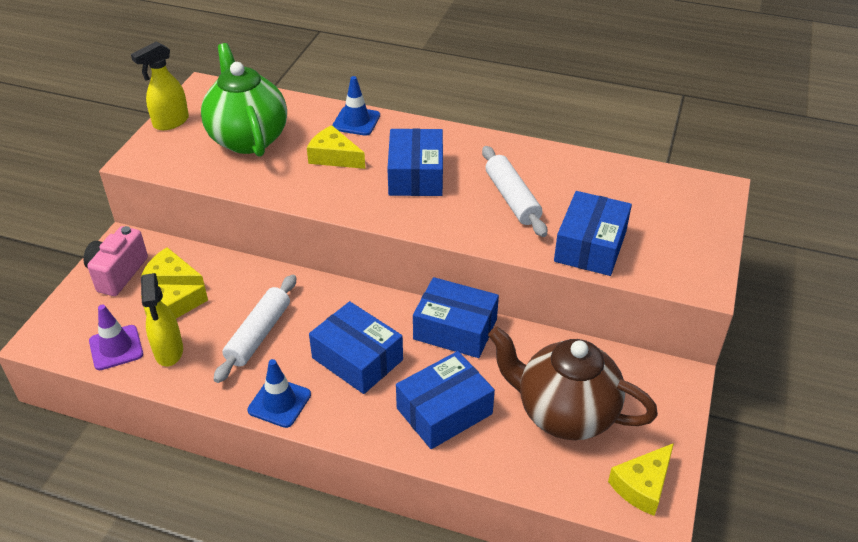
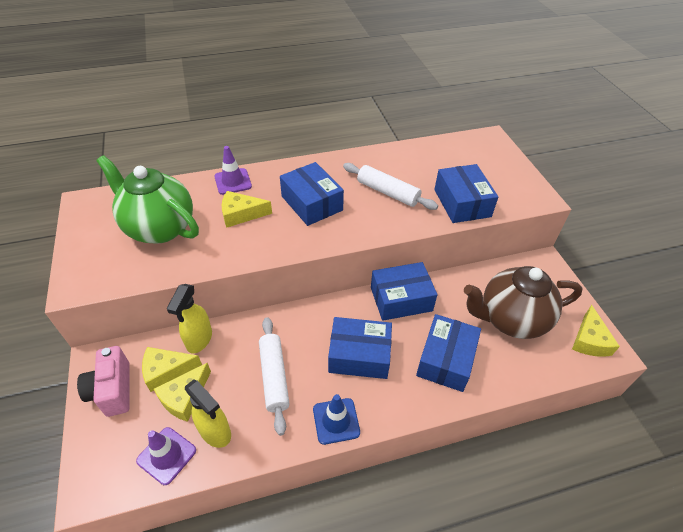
camera: 35 degrees left, 5 degrees up
yellow spray bottle [131,42,189,130] -> yellow spray bottle moved to [167,284,212,354]
blue traffic cone [332,76,380,136] -> purple traffic cone [214,146,252,195]

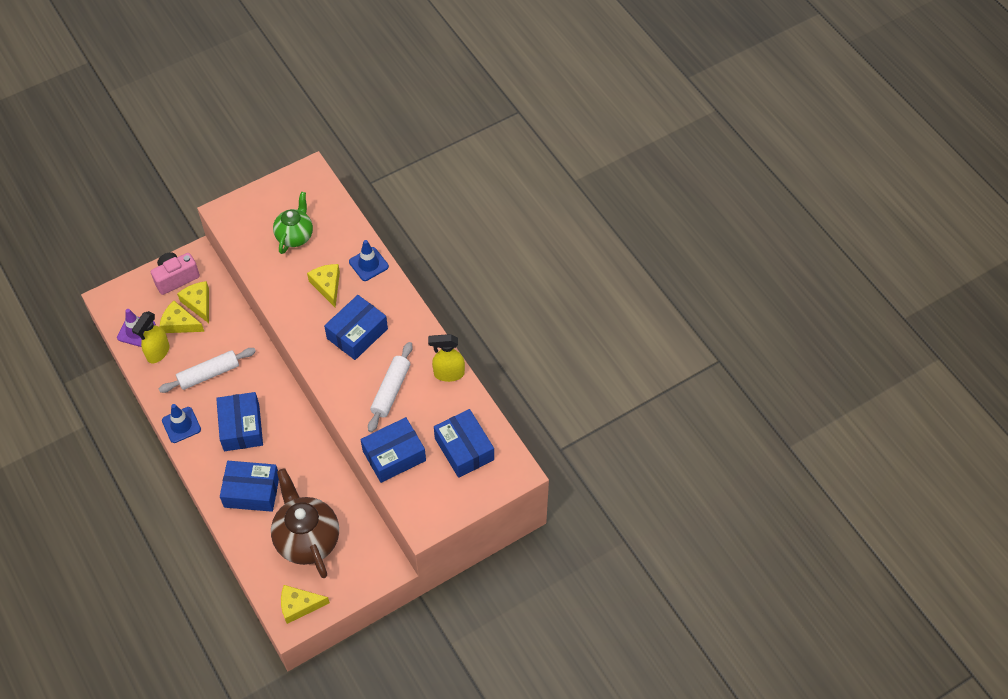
camera: 75 degrees right, 10 degrees up
green teapot [96,155,199,244] -> green teapot [273,192,313,254], size x0.64
yellow spray bottle [167,284,212,354] -> yellow spray bottle moved to [428,334,465,382]
purple traffic cone [214,146,252,195] -> blue traffic cone [349,240,389,281]
blue box [371,262,437,321] -> blue box moved to [434,409,494,478]

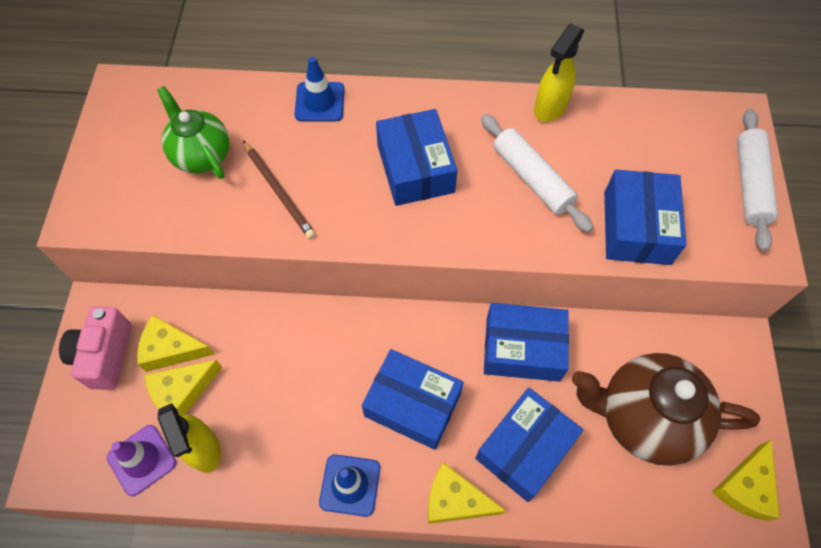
camera: 55 degrees left, 5 degrees up
white rolling pin [159,348,256,393] -> white rolling pin moved to [737,109,778,252]
yellow cheese [307,264,340,308] -> yellow cheese moved to [428,462,506,524]
blue box [434,409,494,478] -> blue box moved to [484,303,569,382]
none -> brown pencil [243,140,316,239]

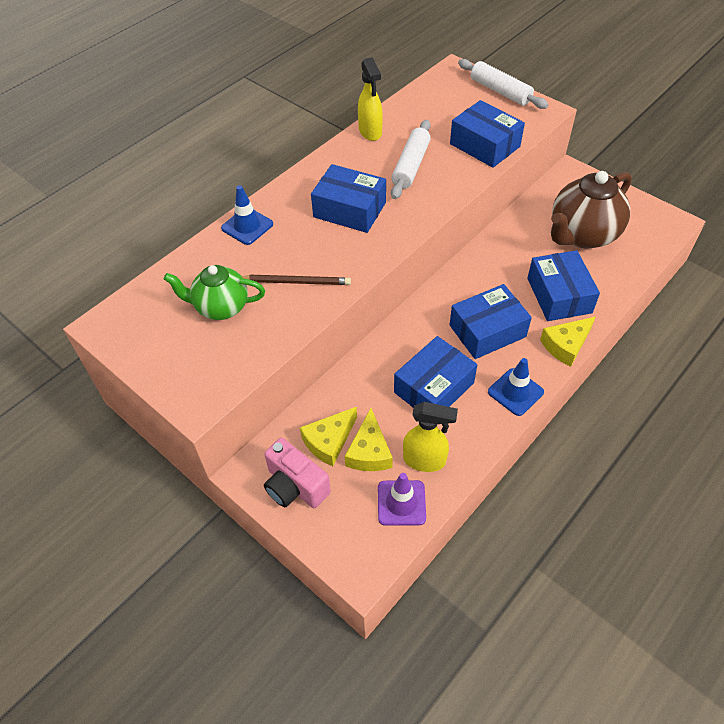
camera: 50 degrees left, 10 degrees down
white rolling pin [481,114,593,232] -> white rolling pin turned 75 degrees counterclockwise [391,120,431,199]
blue box [484,303,569,382] -> blue box moved to [394,336,477,408]
yellow cheese [712,440,780,521] -> none

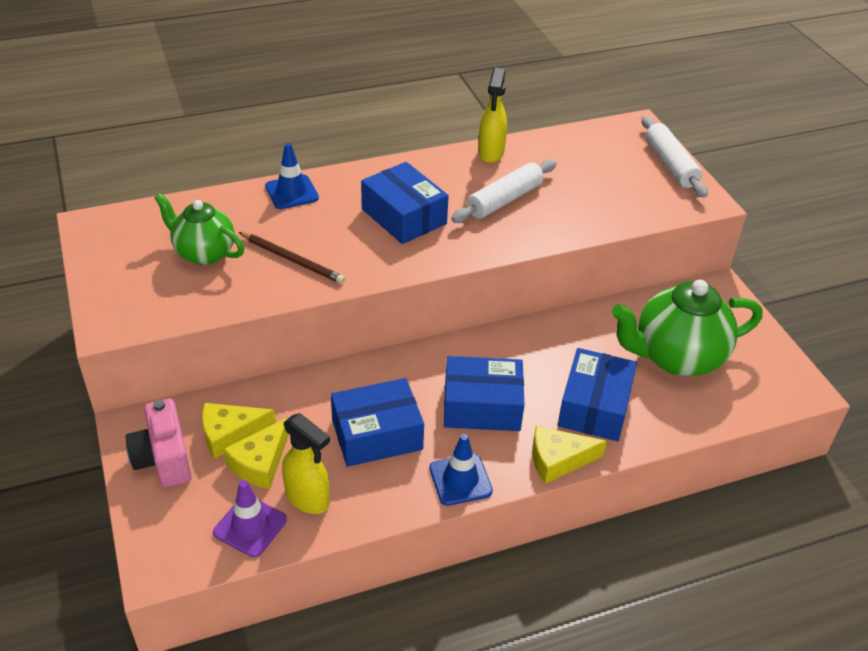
camera: 25 degrees right, 10 degrees down
blue box [450,100,525,168] -> none
brown teapot [551,171,632,249] -> green teapot [612,280,763,376]

